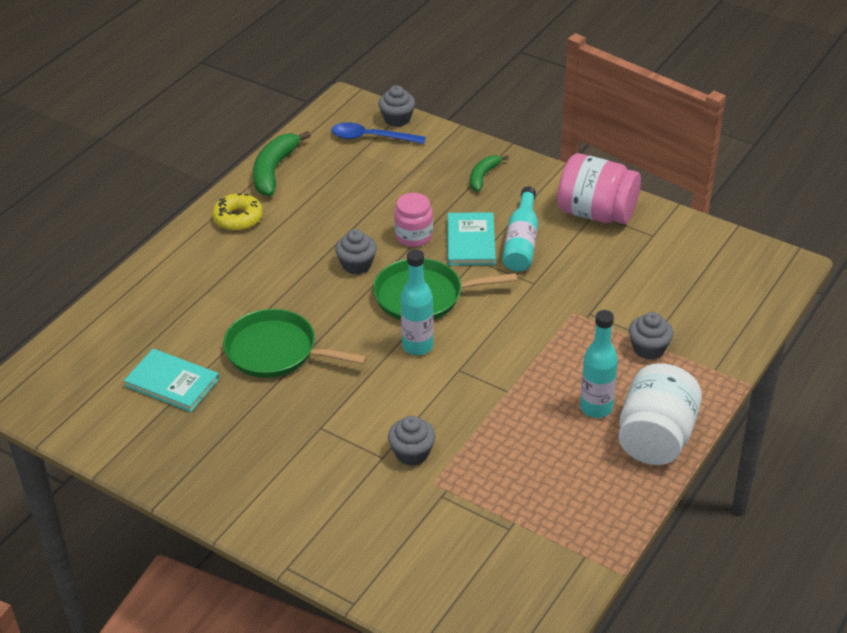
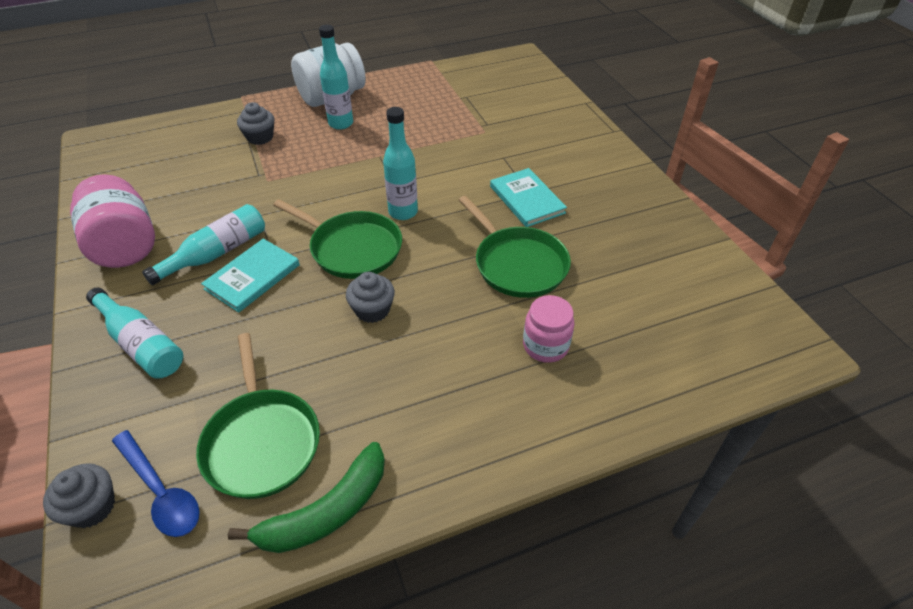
camera: 145 degrees left, 5 degrees up
turquoise book [124,349,219,412] -> turquoise book moved to [490,168,567,227]
yellow donut [212,193,263,231] -> none
grey cupcake [388,416,435,466] -> none
pink jar [394,193,433,247] -> pink jar moved to [523,295,575,363]
green banana [470,155,509,192] -> turquoise bottle [86,288,183,379]
none -> green pan [196,333,320,499]

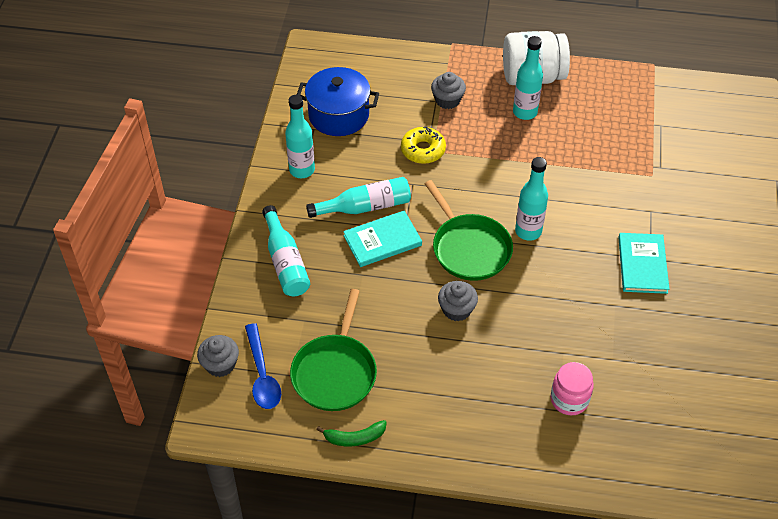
camera: 30 degrees right, 5 degrees up
pink jar [70,174,155,268] -> turquoise bottle [285,95,315,178]
green banana [228,442,385,553] -> green banana [316,420,387,446], size x0.60
green pan [459,196,571,298] -> none
none -> blue pot [297,67,379,136]
none -> yellow donut [401,126,446,164]

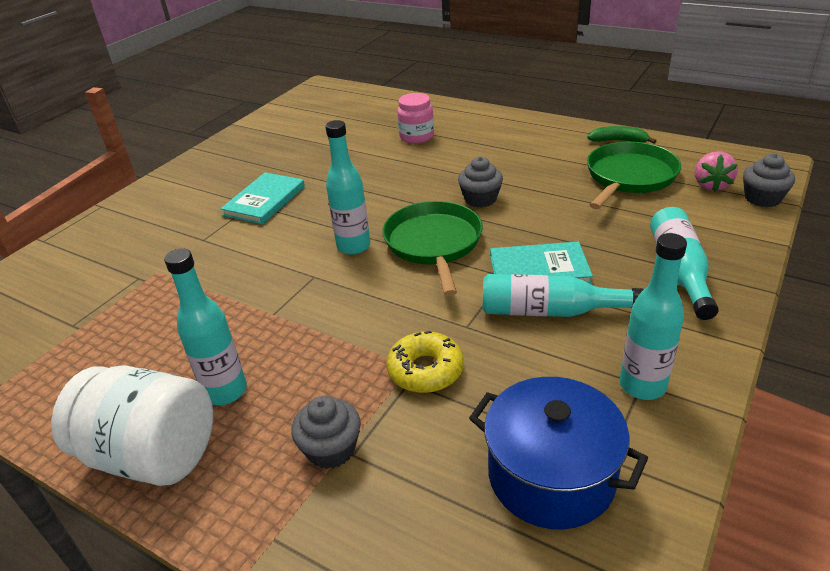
camera: 155 degrees left, 15 degrees down
blue spoon [245,323,281,409] -> pink strawberry [695,151,738,192]

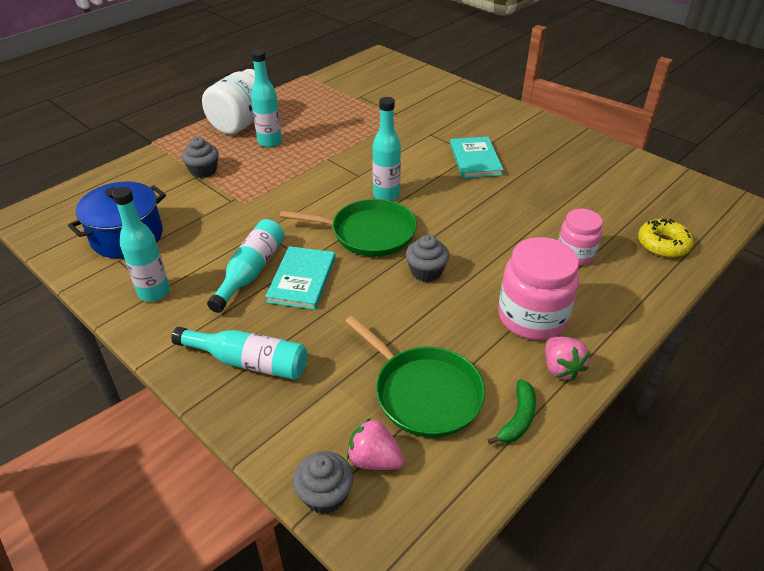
camera: 100 degrees right, 5 degrees up
turquoise book [220,172,305,225] -> turquoise book turned 45 degrees clockwise [450,137,504,178]
yellow donut [386,331,464,393] -> yellow donut moved to [638,219,693,258]
none -> pink jar [498,237,579,340]
none -> pink strawberry [545,336,590,382]

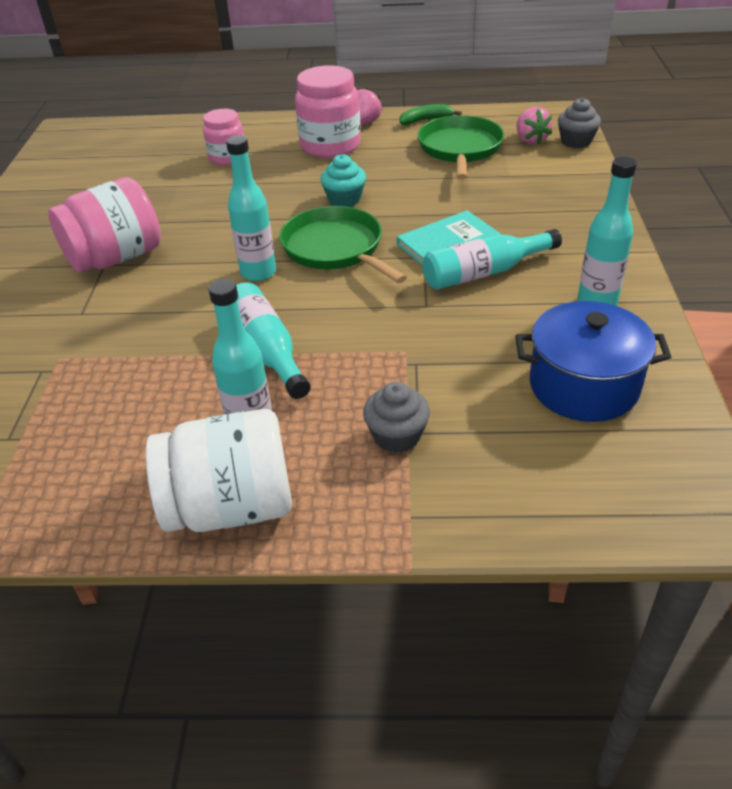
camera: 130 degrees left, 0 degrees up
turquoise bottle [171,327,307,380] -> turquoise bottle moved to [236,282,311,399]
grey cupcake [406,235,449,282] -> turquoise cupcake [321,154,366,207]
turquoise book [450,137,504,178] -> pink jar [48,177,161,273]
yellow donut [638,219,693,258] -> none

